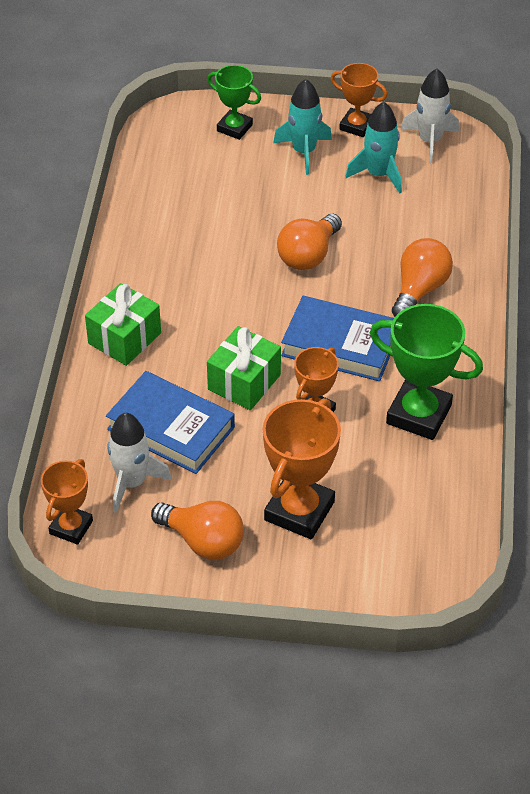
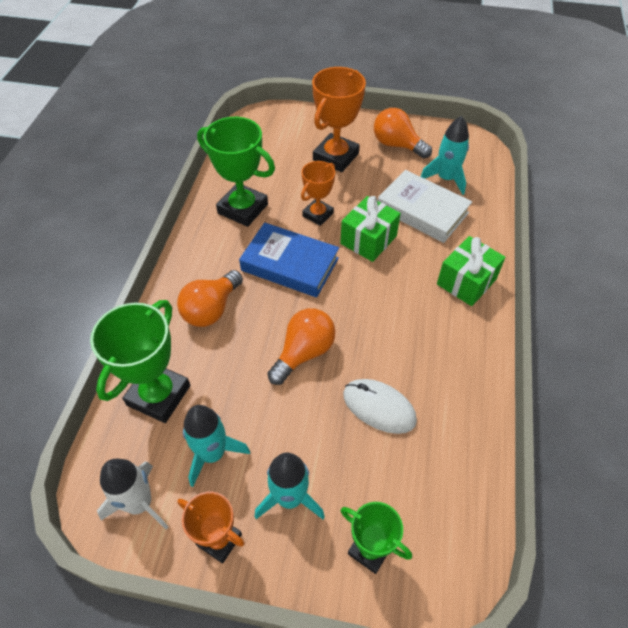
camera: 175 degrees left, 5 degrees up
orange trophy [41,459,93,545] -> none
blue book [106,371,235,474] -> white book [378,170,472,243]
white rocket [107,413,172,513] -> turquoise rocket [421,116,469,195]
none -> green trophy [90,300,190,423]
none -> white mouse [343,379,417,434]

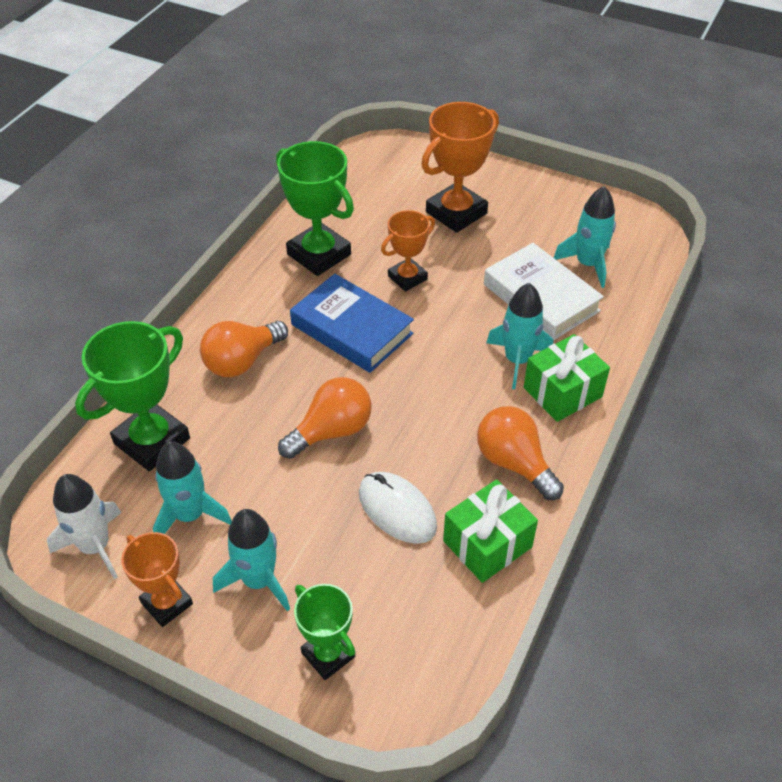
camera: 15 degrees right, 5 degrees down
green gift [340,196,401,262] -> green gift moved to [443,479,538,583]
orange light bulb [374,108,432,159] -> orange light bulb moved to [477,406,564,500]
none -> turquoise rocket [486,283,553,389]

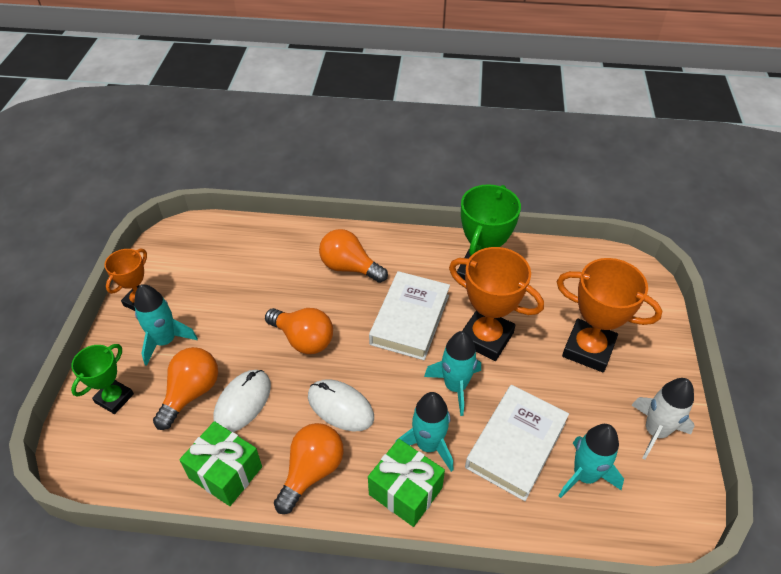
camera: 70 degrees right, 0 degrees up
white rocket [47,474,121,579] -> white rocket moved to [631,378,695,459]
green trophy [75,321,190,471] -> none
turquoise rocket [153,441,232,534] -> turquoise rocket moved to [424,331,481,416]
blue book [290,274,414,373] -> white book [369,271,450,360]
orange trophy [381,210,435,291] -> orange trophy [449,247,544,361], size x1.64
none -> orange light bulb [153,347,218,430]
none -> white mouse [308,379,374,432]

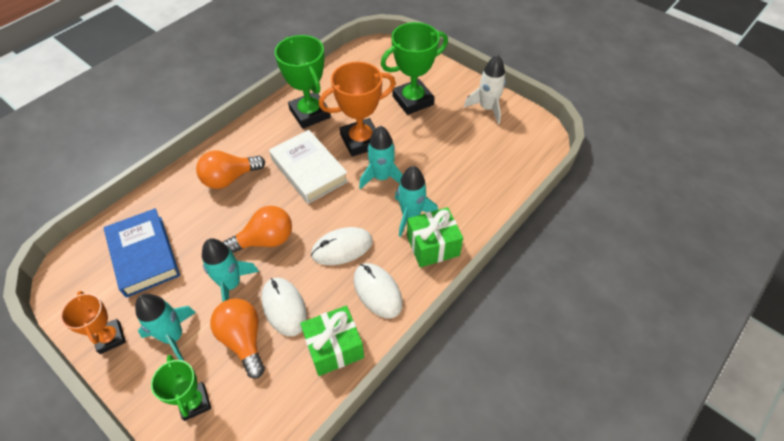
camera: 55 degrees left, 5 degrees up
orange light bulb [274,423,344,514] -> white mouse [354,263,403,318]
white book [465,385,569,501] -> none
orange trophy [557,258,662,372] -> green trophy [381,22,448,115]
turquoise rocket [559,424,624,498] -> turquoise rocket moved to [202,238,259,302]
none -> blue book [104,208,180,298]

